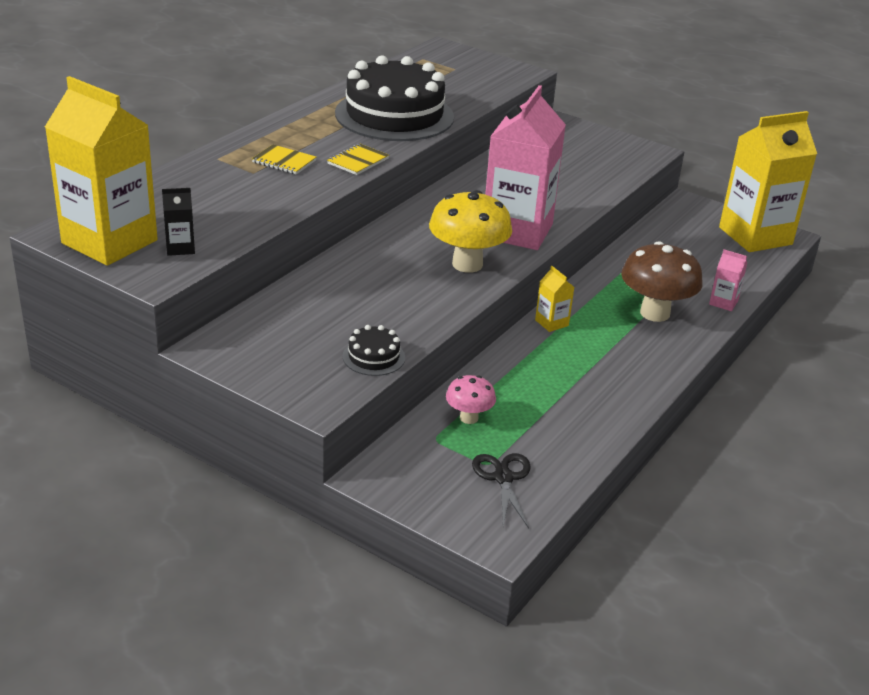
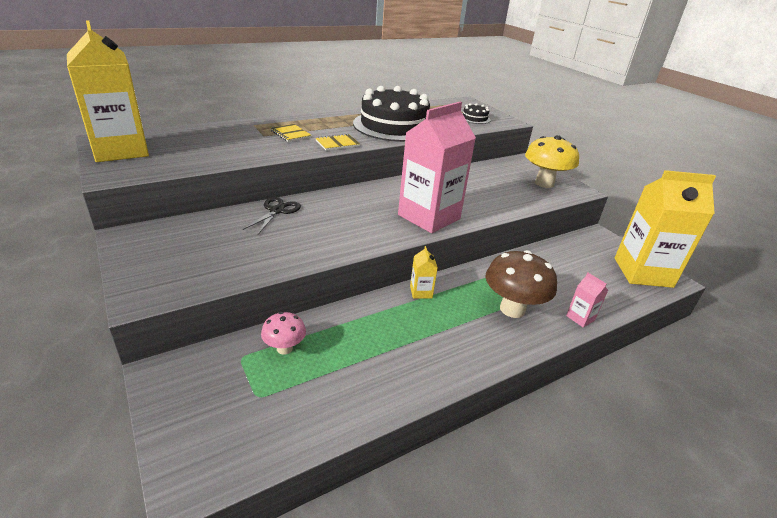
camera: 25 degrees right, 0 degrees up
black carton [162,188,195,256] -> none
black cake [343,325,405,376] -> black cake moved to [463,103,491,124]
yellow mushroom [429,190,512,273] -> yellow mushroom moved to [525,135,579,188]
black scissors [472,453,531,528] -> black scissors moved to [243,197,301,234]

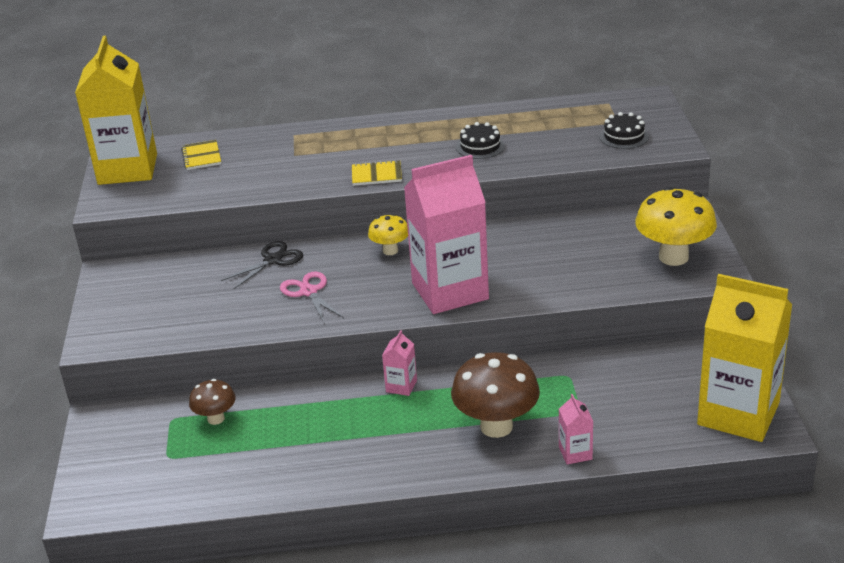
camera: 30 degrees right, 0 degrees up
pink mushroom [261,312,306,355] -> brown mushroom [189,379,236,425]
yellow notebook [271,124,312,142] -> yellow notebook moved to [181,140,221,170]
black cake [353,86,430,142] -> black cake [456,122,505,159], size x0.41
yellow carton [410,246,438,299] -> pink carton [382,330,417,396]
none -> pink scissors [280,272,344,324]
none -> yellow mushroom [368,214,408,255]

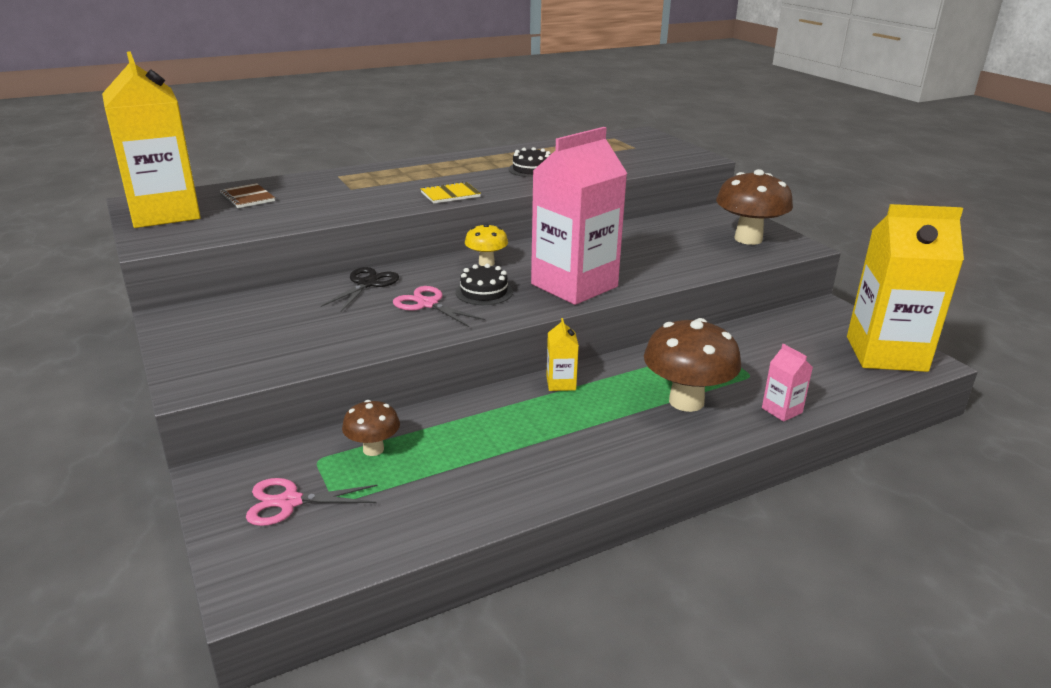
camera: 25 degrees left, 5 degrees down
yellow notebook [181,140,221,170] -> brown notebook [220,183,275,208]
pink carton [382,330,417,396] -> yellow carton [546,318,579,391]
black cake [600,112,649,149] -> black cake moved to [456,264,513,305]
yellow mushroom [635,187,717,266] -> brown mushroom [716,169,793,245]
none -> pink scissors [246,478,378,526]

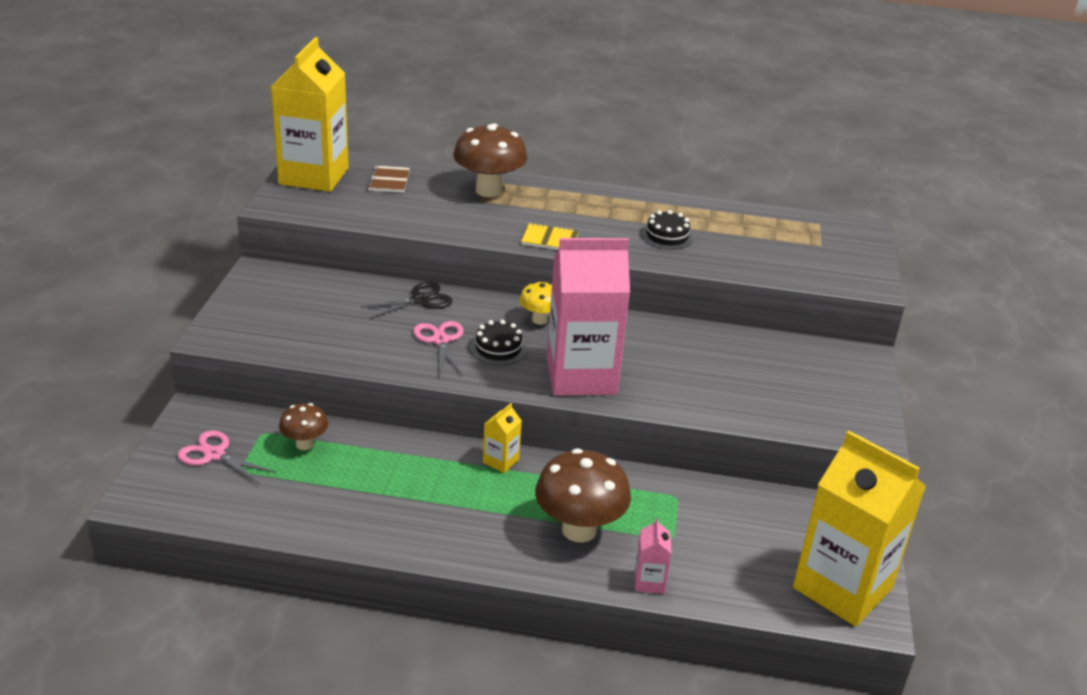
camera: 35 degrees right, 5 degrees up
brown mushroom [716,169,793,245] -> brown mushroom moved to [453,123,527,197]

